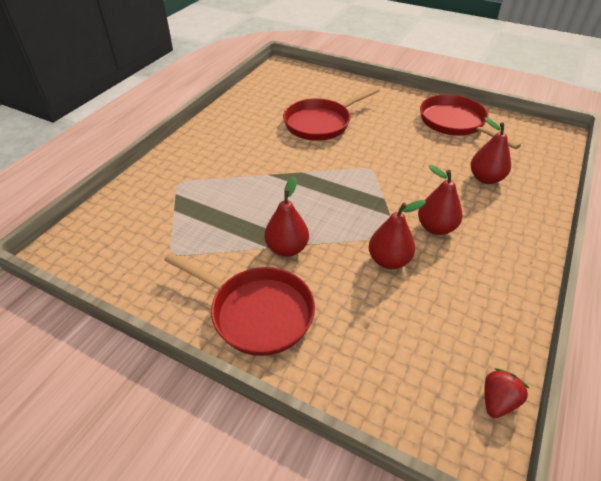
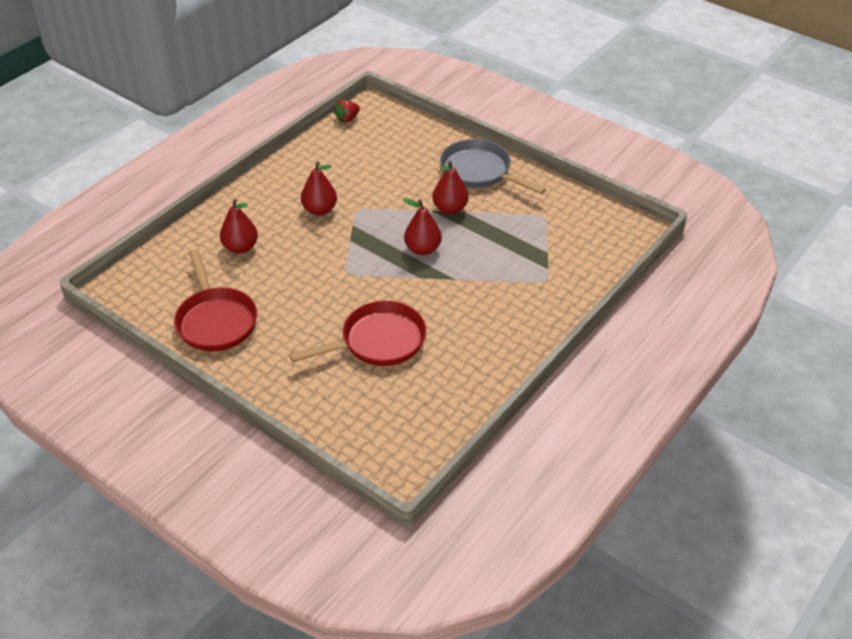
camera: 170 degrees left, 0 degrees up
red pan [164,252,315,356] -> grey pan [440,139,546,194]
red pear [369,200,426,269] -> red pear moved to [403,198,442,255]

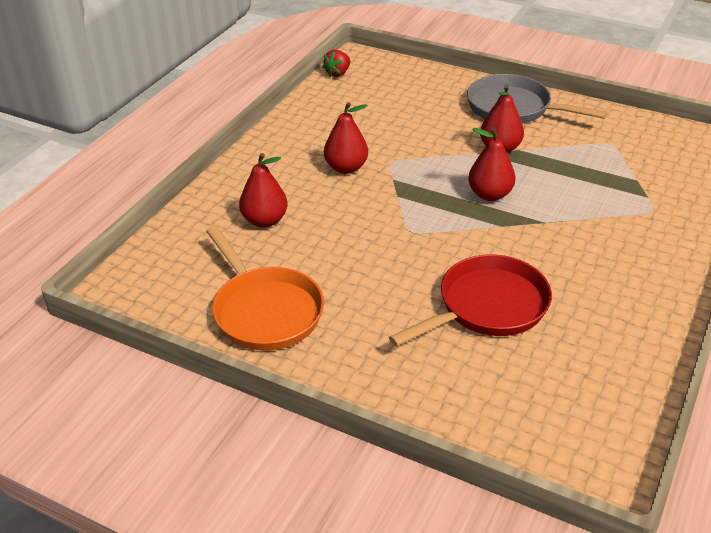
camera: 10 degrees left, 5 degrees down
red pan [174,249,257,351] -> orange pan [206,226,324,351]

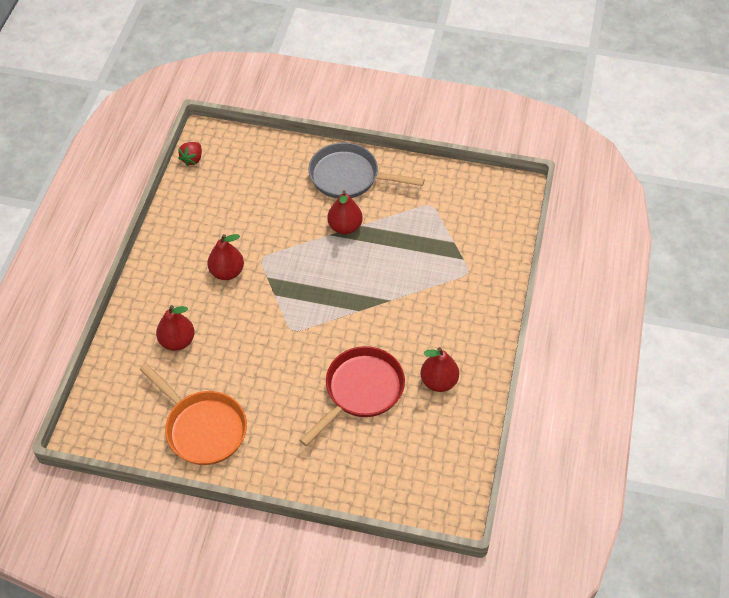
camera: 15 degrees left, 15 degrees up
red pear [468,127,516,201] -> red pear moved to [420,347,459,392]

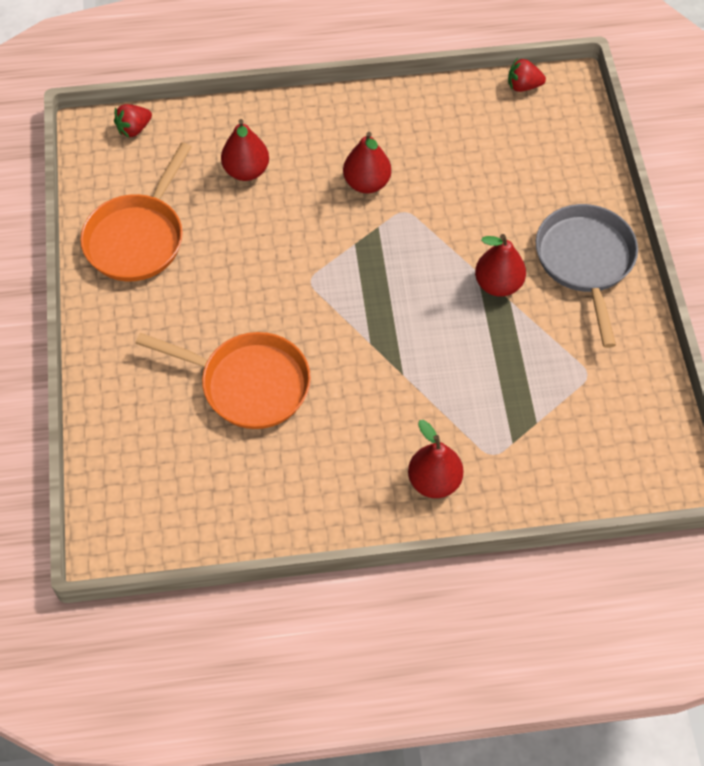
camera: 70 degrees right, 5 degrees up
red pan [299,346,405,446] -> orange pan [135,332,311,429]
red pear [420,347,459,392] -> red pear moved to [408,420,464,498]
none -> red strawberry [114,104,152,137]

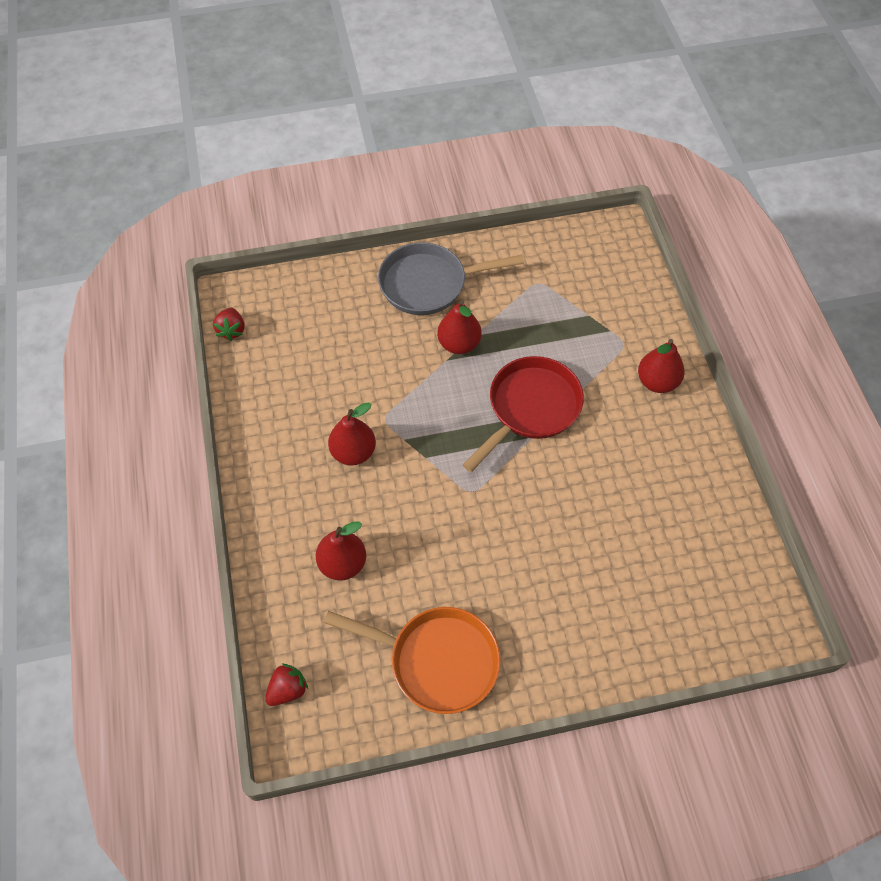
camera: 95 degrees left, 0 degrees up
red strawberry [114,104,152,137] -> red strawberry turned 90 degrees counterclockwise [265,664,308,706]
orange pan [135,332,311,429] -> none
none -> red pan [463,356,584,472]

